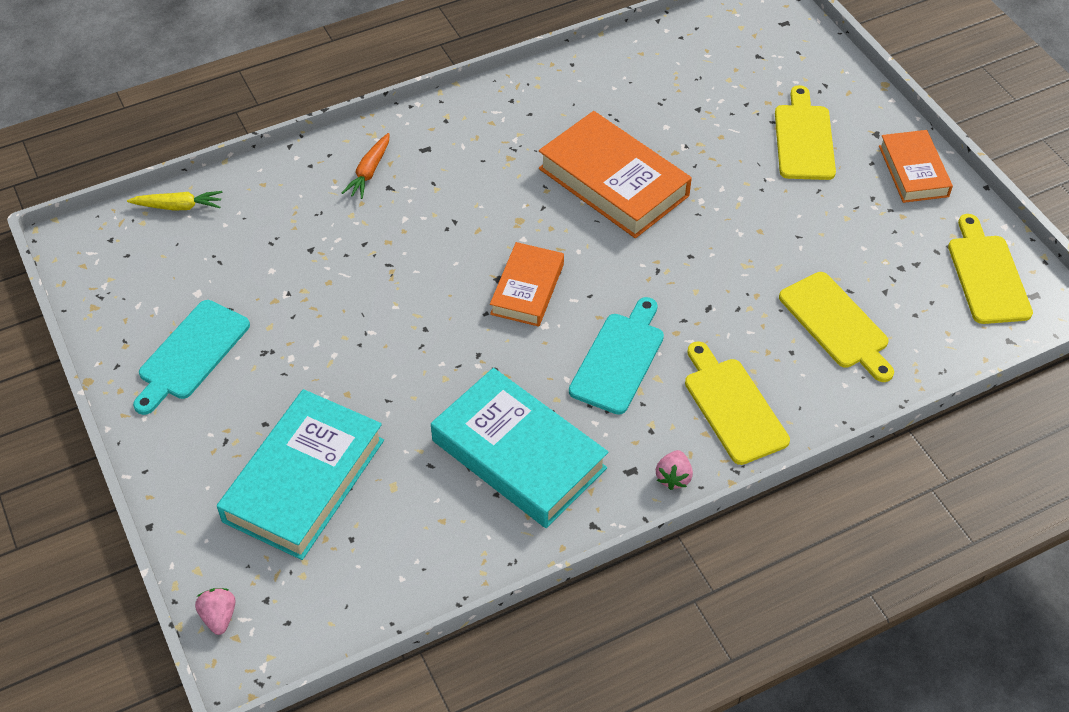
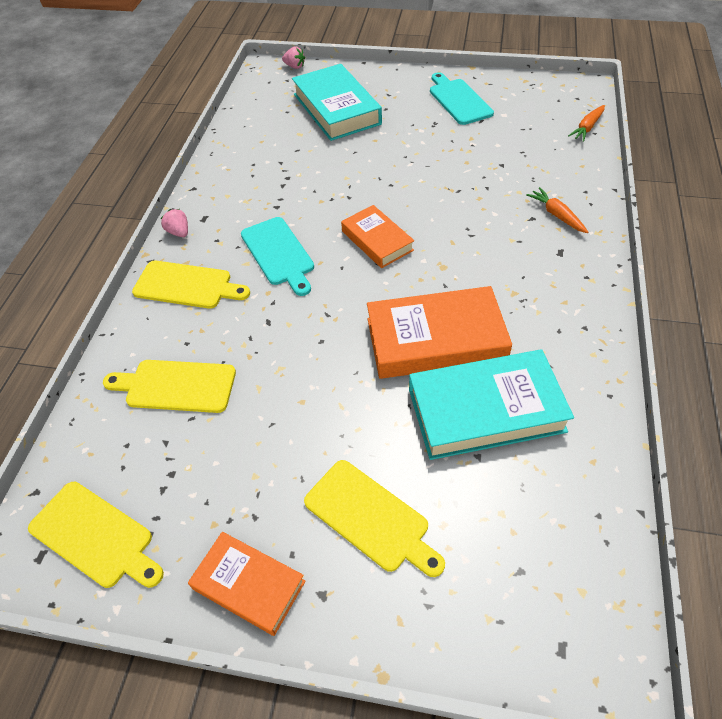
camera: 130 degrees right, 0 degrees up
yellow carrot [127,191,223,211] -> orange carrot [568,105,605,142]
turquoise book [431,368,608,528] -> turquoise book moved to [409,350,574,460]

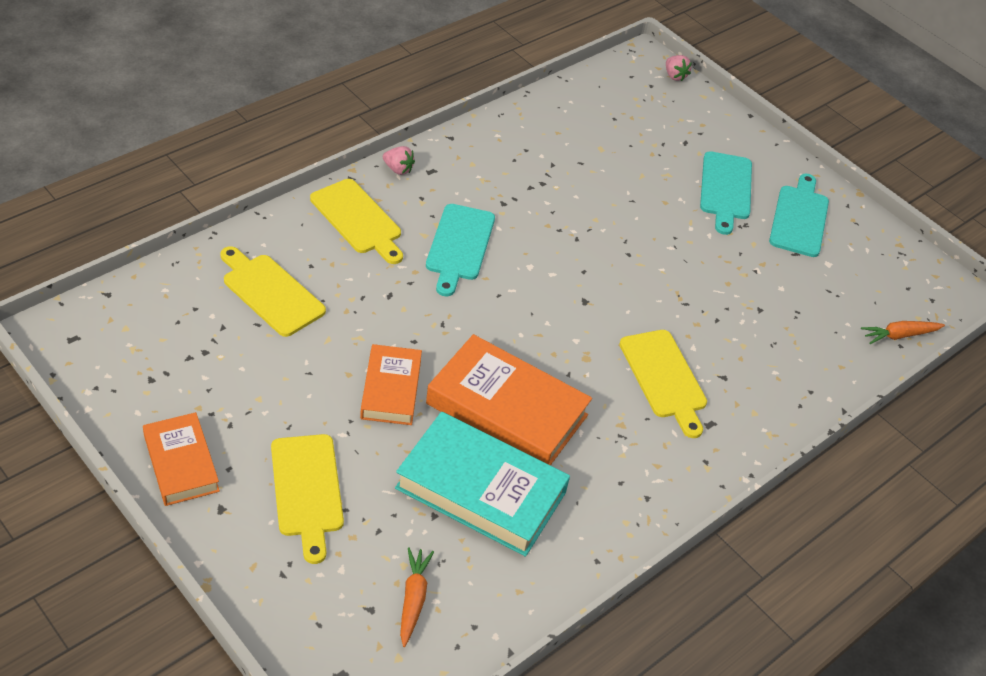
camera: 30 degrees right, 5 degrees down
yellow cutting board [28,482,164,588] -> yellow cutting board moved to [619,330,707,438]
pink strawberry [161,209,188,237] -> pink strawberry turned 120 degrees clockwise [383,146,415,175]
turquoise book [292,64,382,141] -> none
orange book [341,205,414,268] -> orange book moved to [360,344,422,425]
orange carrot [526,187,588,233] -> orange carrot moved to [400,547,434,647]
none -> turquoise cutting board [700,151,752,235]

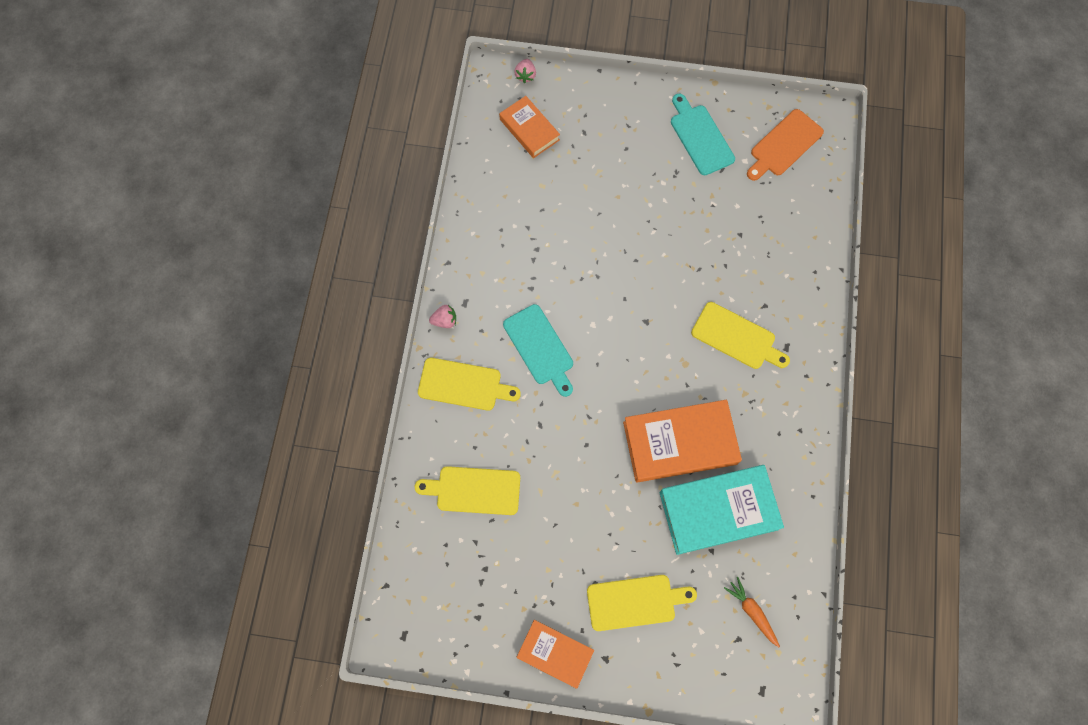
camera: 35 degrees left, 25 degrees up
yellow cutting board [271,434,344,564] -> yellow cutting board turned 45 degrees counterclockwise [587,575,697,631]
orange book [360,344,422,425] -> orange book moved to [499,96,560,158]
pink strawberry [666,55,692,81] -> pink strawberry turned 75 degrees clockwise [514,59,536,83]
turquoise cutting board [700,151,752,235] -> none
orange carrot [861,321,945,344] -> none
none -> orange cutting board [747,109,824,181]

